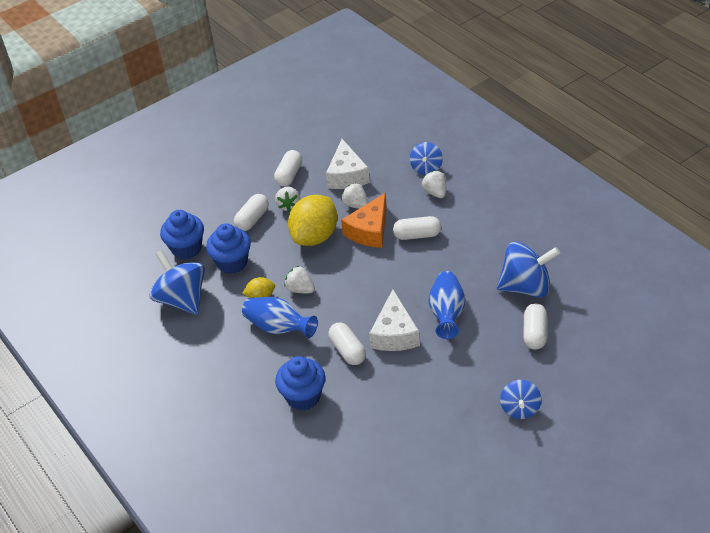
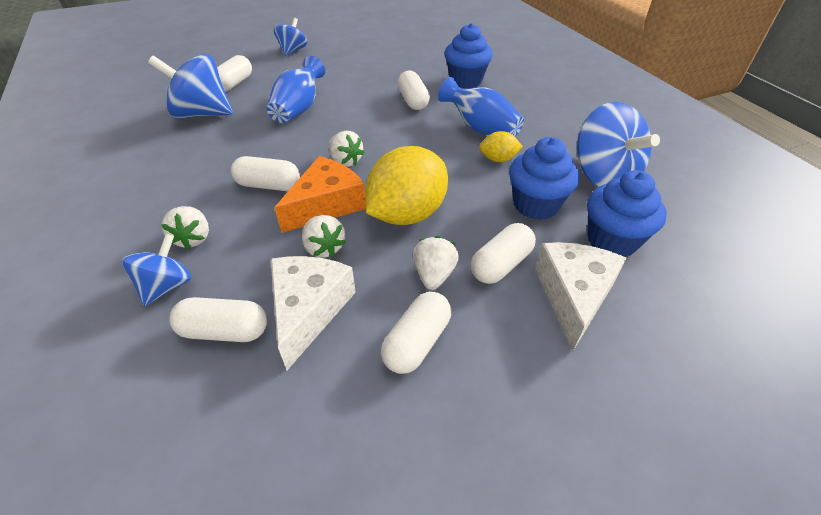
camera: 170 degrees left, 0 degrees up
white strawberry [285,266,315,293] -> white strawberry moved to [328,131,365,167]
white cheese [369,289,420,351] -> white cheese moved to [535,242,627,352]
none -> white capsule [169,297,267,342]

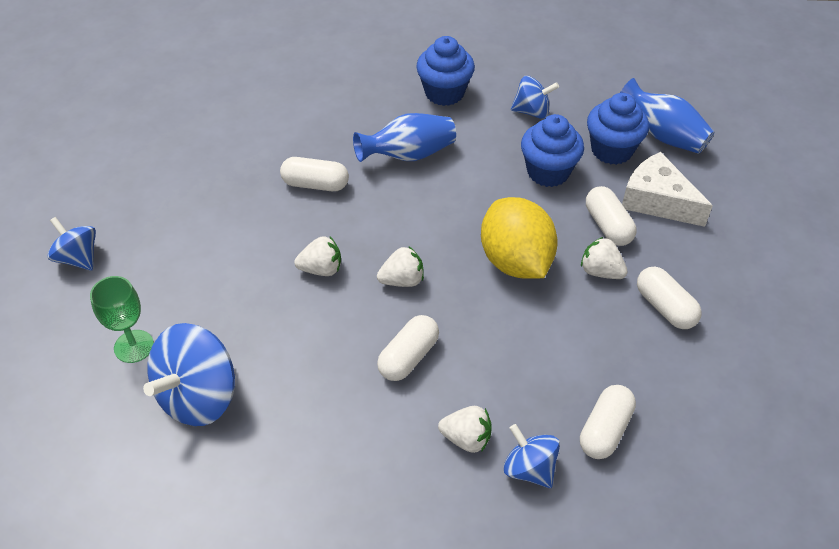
camera: 65 degrees left, 5 degrees up
white capsule [217,55,252,92] -> green goblet [90,276,154,363]
blue vase [267,56,325,123] -> blue vase moved to [620,78,714,154]
white cheese [271,256,356,370] -> none
orange cheese [274,156,366,233] -> none
white strawberry [302,215,346,258] -> white strawberry moved to [294,236,341,276]
blue cupcake [445,23,493,88] -> blue cupcake moved to [416,36,475,106]
yellow lemon [479,131,523,162] -> none
blue spinning top [577,102,660,187] -> blue spinning top [511,76,559,119], size x0.58

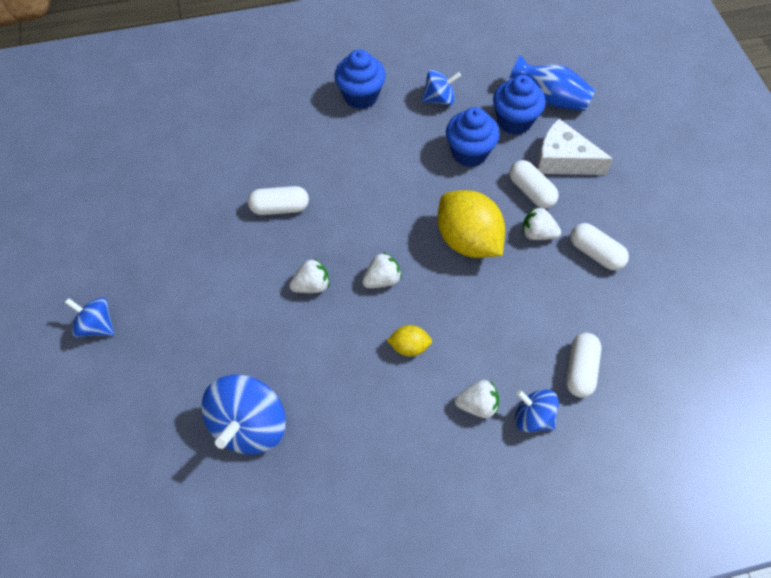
camera: 15 degrees left, 10 degrees up
green goblet [90,276,154,363] -> none
blue vase [353,113,456,162] -> none
white capsule [377,315,439,381] -> yellow lemon [387,325,432,357]

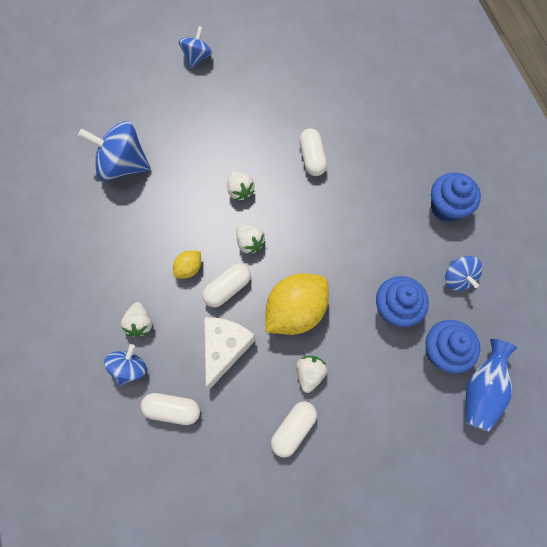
camera: 85 degrees right, 10 degrees up
yellow lemon [387,325,432,357] -> yellow lemon turned 45 degrees clockwise [173,251,201,279]
white capsule [509,160,559,209] -> white capsule moved to [202,264,251,307]
white cheese [537,119,613,175] -> white cheese moved to [204,317,256,390]

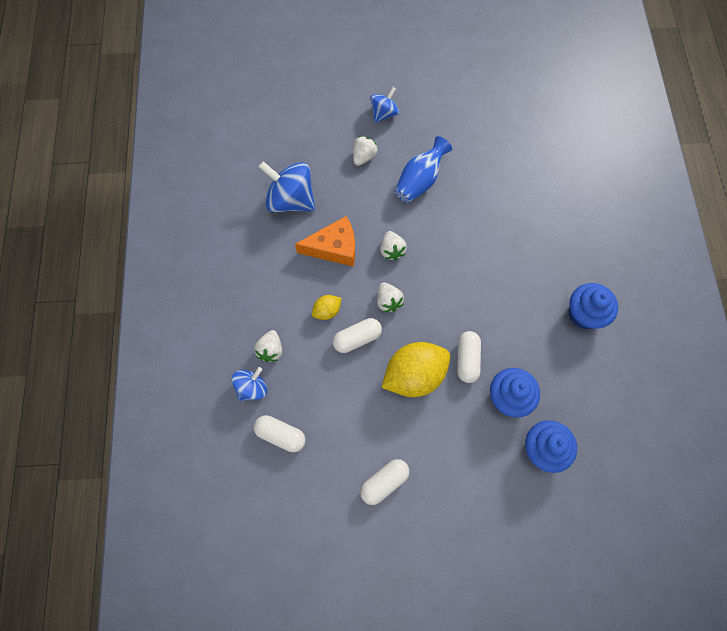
camera: 15 degrees right, 0 degrees up
white cheese [204,317,256,390] -> none
white strawberry [296,356,328,393] -> white strawberry moved to [353,136,378,166]
white capsule [299,129,327,176] -> white capsule moved to [457,331,481,383]
blue spinning top [445,256,482,291] -> none
blue vase [465,339,517,432] -> blue vase moved to [395,136,452,203]
none -> orange cheese [295,216,355,266]

